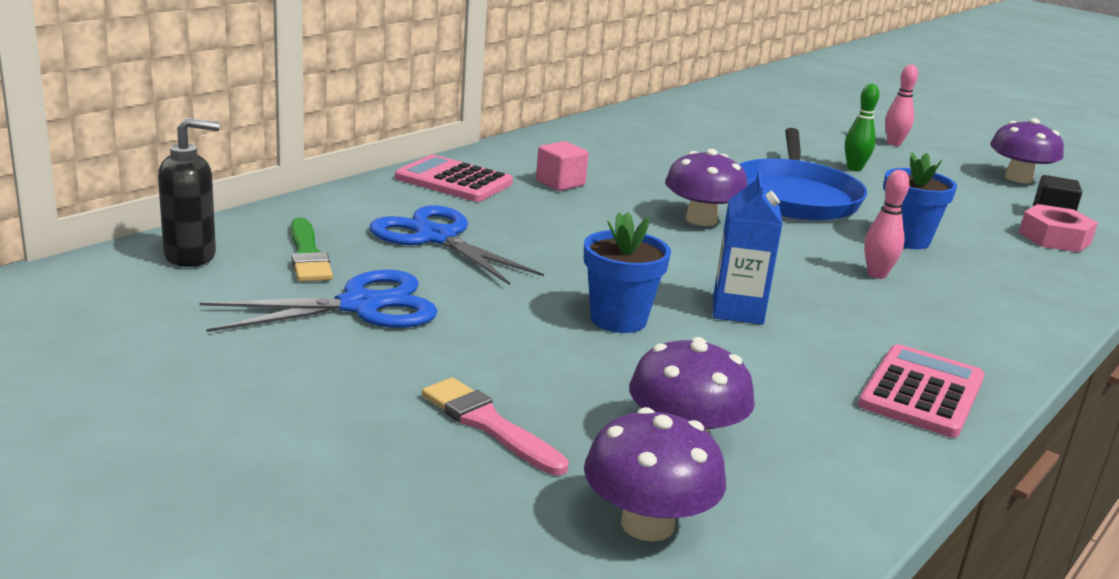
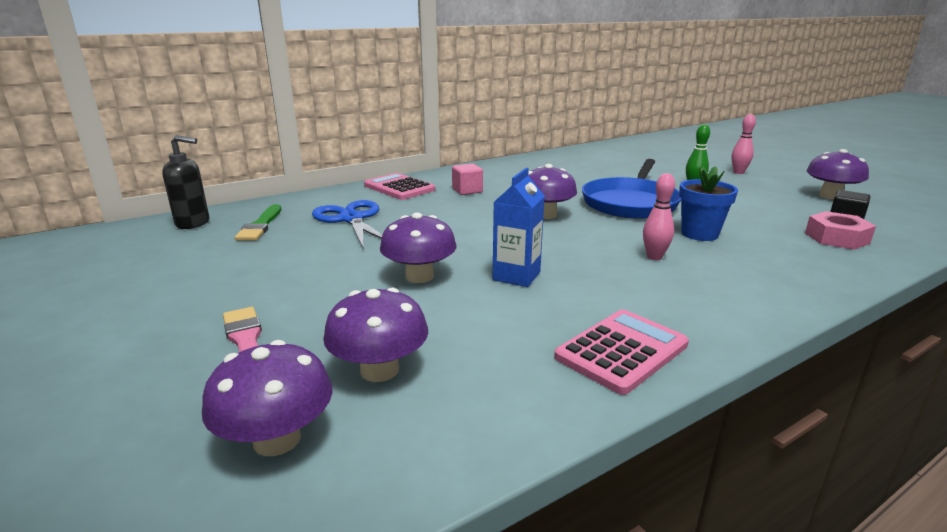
camera: 20 degrees right, 0 degrees up
blue scissors [200,270,437,332] -> none
blue flower pot [584,212,671,333] -> purple mushroom [380,212,457,283]

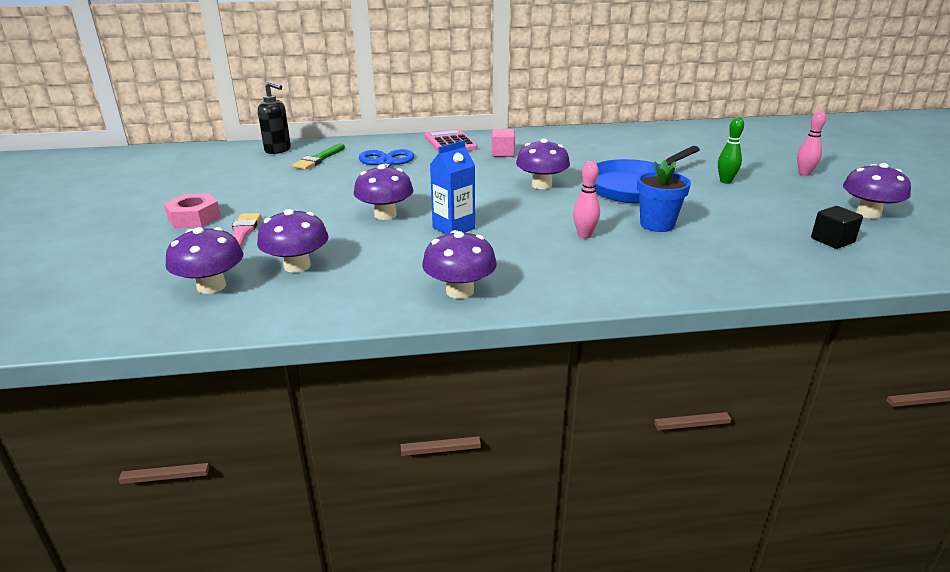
camera: 25 degrees right, 5 degrees up
pink calculator [554,309,689,395] -> purple mushroom [422,230,497,299]
pink nut [805,211,876,250] -> pink nut moved to [164,193,221,228]

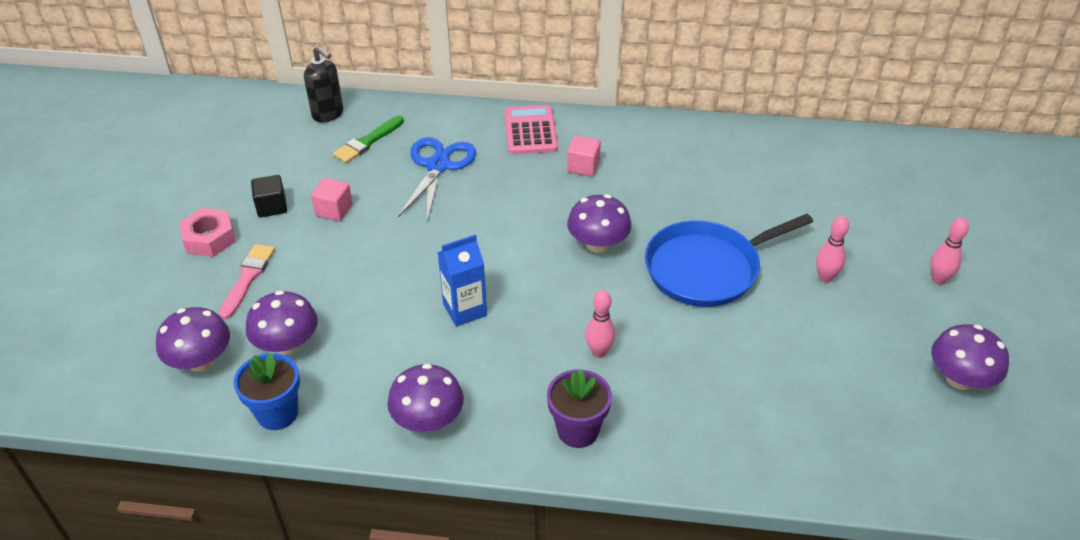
camera: 15 degrees right, 15 degrees up
purple mushroom [354,164,413,220] -> none
blue flower pot [637,160,691,232] -> blue flower pot moved to [234,353,300,430]
green bowling pin [718,117,744,184] -> pink bowling pin [816,216,849,283]
black cube [811,206,863,249] -> black cube moved to [251,175,287,217]
none -> pink cube [311,178,353,221]
none -> purple flower pot [547,369,612,448]

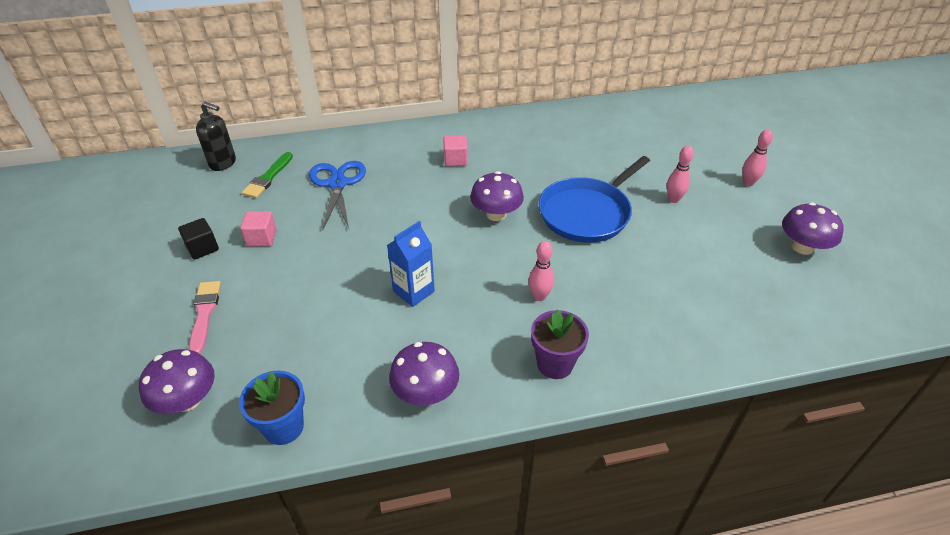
camera: 20 degrees left, 0 degrees up
pink nut [179,208,236,257] -> none
purple mushroom [246,290,318,355] -> none
pink calculator [505,105,558,154] -> none

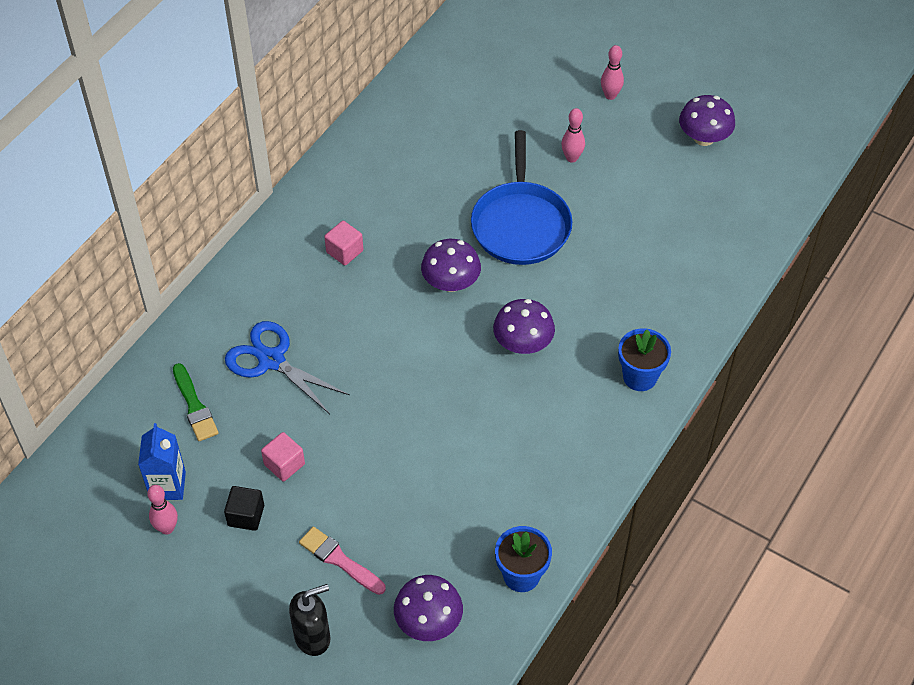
camera: 45 degrees left, 10 degrees up
black soap dispenser [196,102,236,171] -> black soap dispenser moved to [289,584,330,656]
blue carton [387,221,435,307] -> blue carton moved to [138,423,186,500]
purple mushroom [389,342,459,406] -> purple mushroom moved to [493,299,555,354]
pink bowling pin [528,241,554,301] -> pink bowling pin moved to [147,485,178,535]
purple flower pot [531,310,589,379] -> blue flower pot [618,328,671,391]

